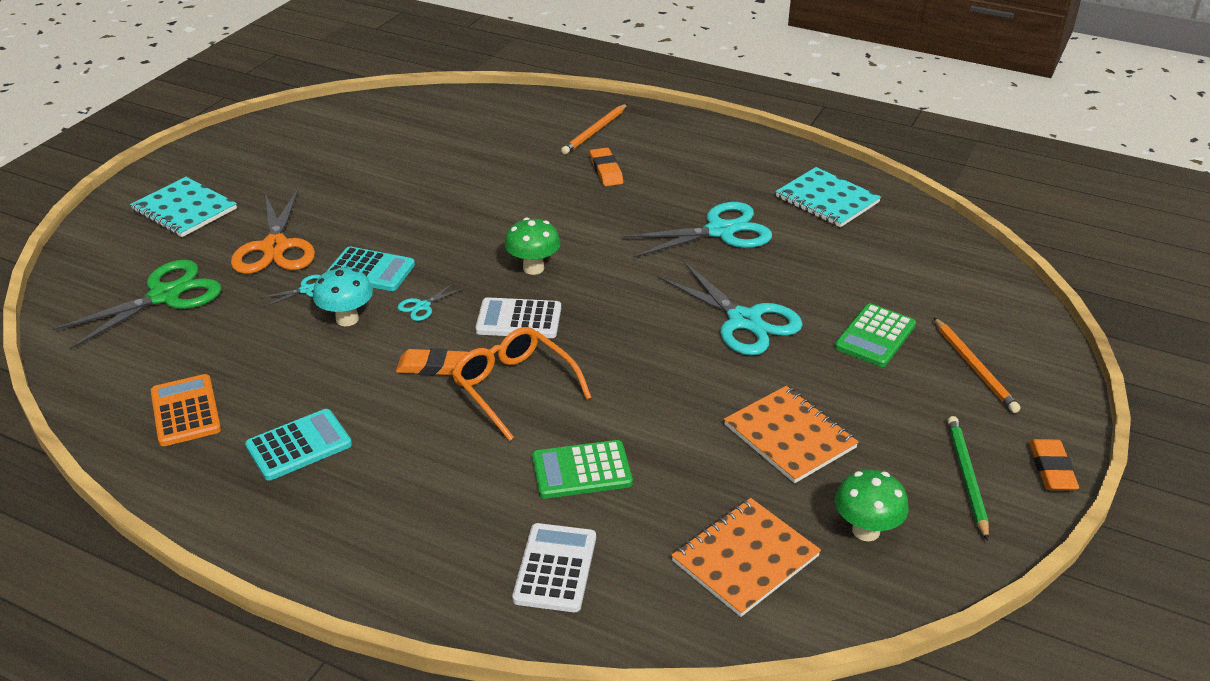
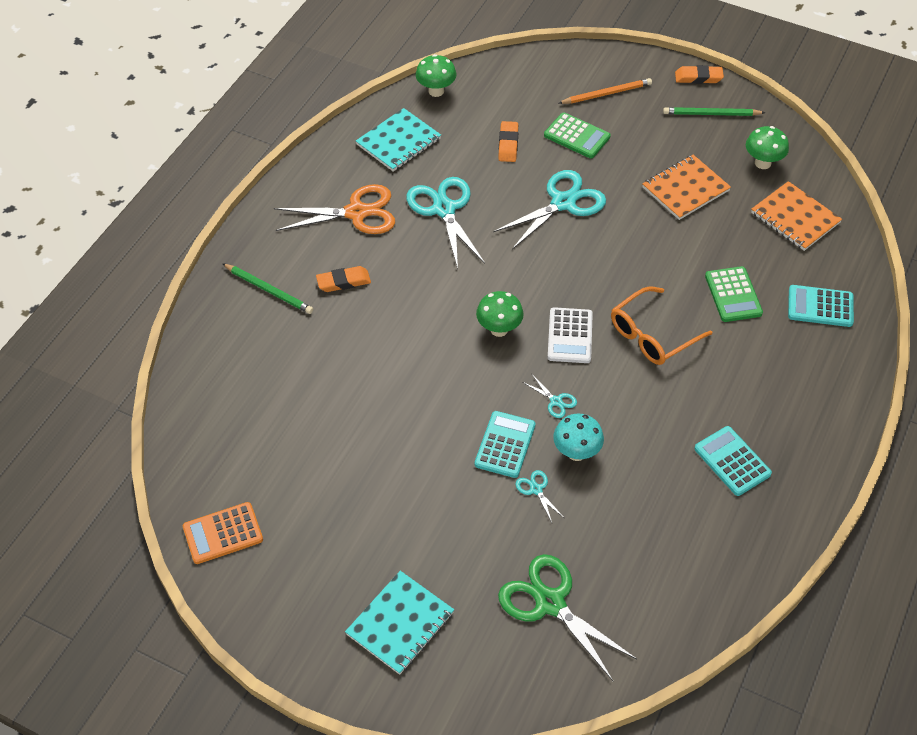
camera: 90 degrees left, 15 degrees up
orange calculator [151,374,221,446] -> orange calculator moved to [183,502,263,564]
orange scissors [231,189,315,274] -> orange scissors moved to [274,184,395,234]
orange eraser [396,348,468,375] -> orange eraser moved to [498,121,518,162]
white calculator [512,523,596,612] -> turquoise calculator [788,285,854,327]
orange pencil [561,104,627,154] -> green pencil [222,263,313,314]
none -> green mushroom [416,54,457,97]

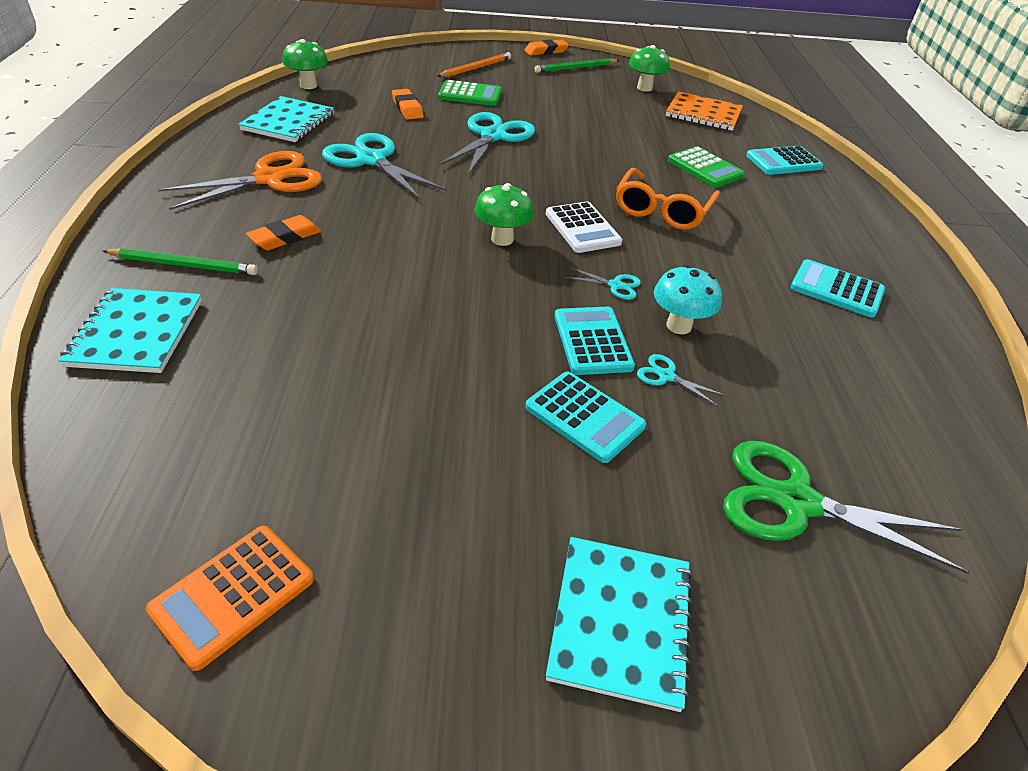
camera: 30 degrees left, 10 degrees down
orange notebook [642,155,731,220] -> none
none -> turquoise notebook [58,288,202,373]
none -> turquoise calculator [525,372,646,463]

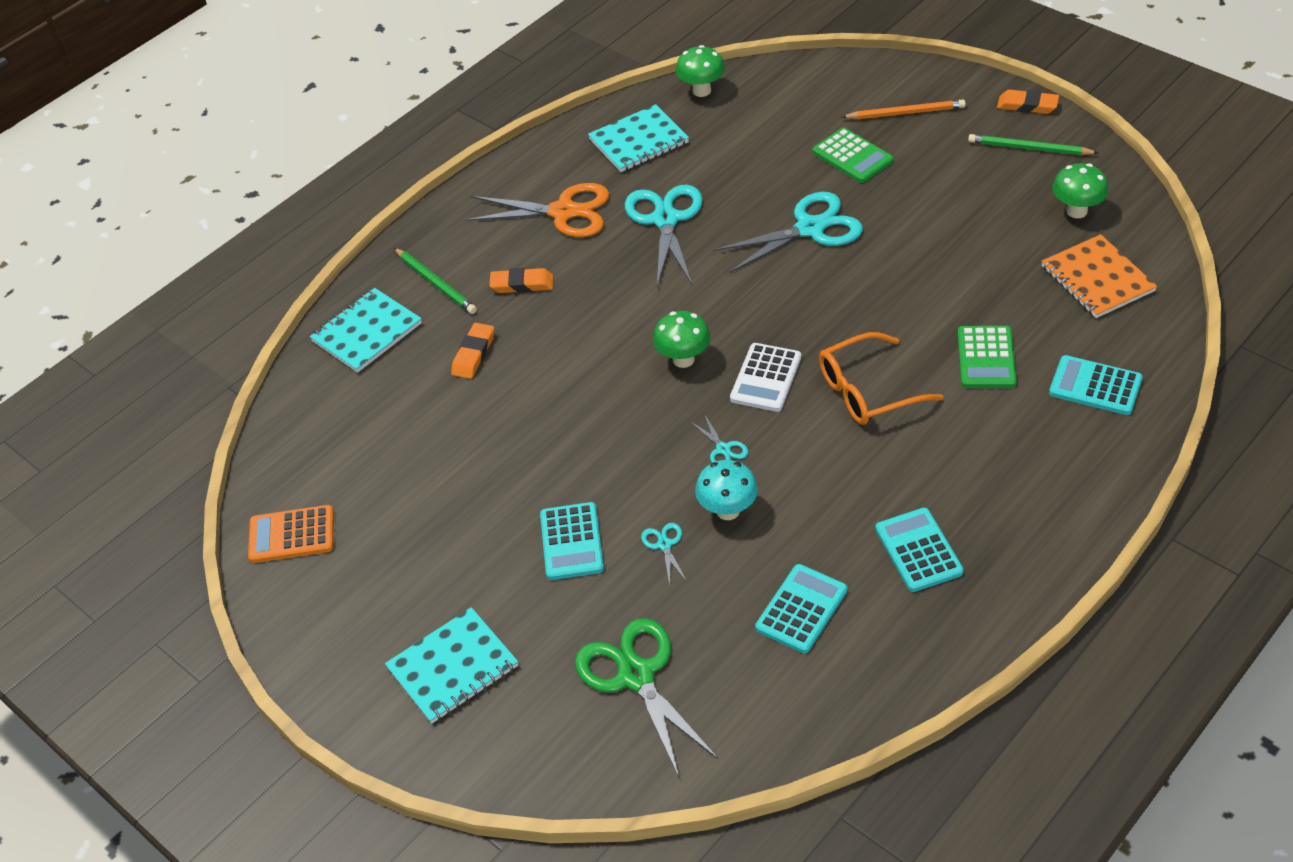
camera: 50 degrees right, 5 degrees up
orange eraser [392,89,424,120] -> orange eraser moved to [451,323,494,379]
turquoise calculator [554,307,635,375] -> turquoise calculator moved to [755,564,847,653]

